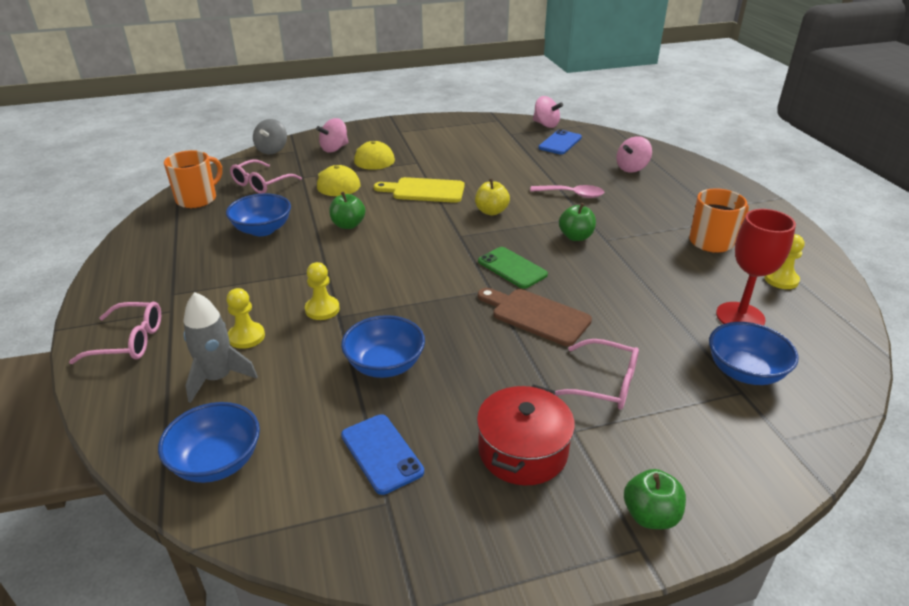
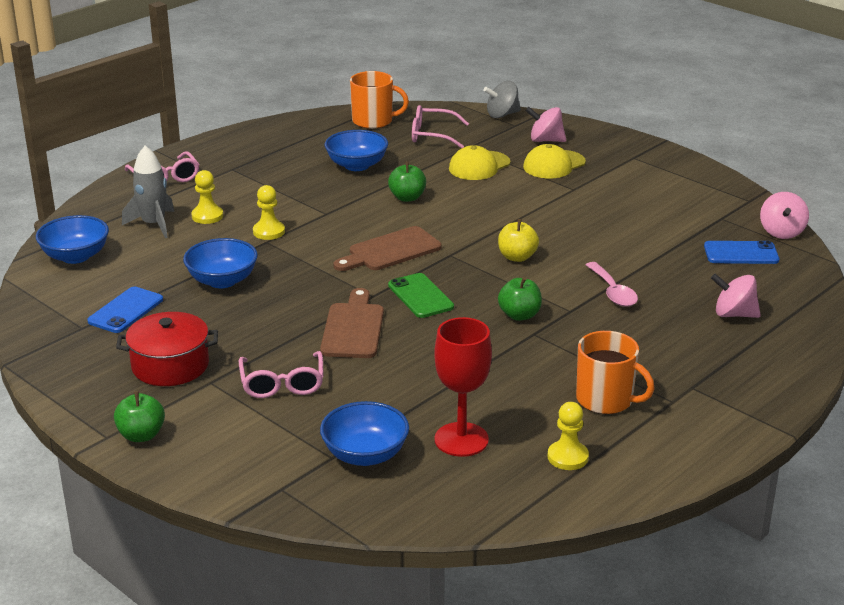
camera: 60 degrees right, 5 degrees down
yellow cutting board [374,177,465,203] -> none
green phone [478,247,548,289] -> green phone turned 45 degrees counterclockwise [388,273,454,318]
none -> brown cutting board [334,226,441,271]

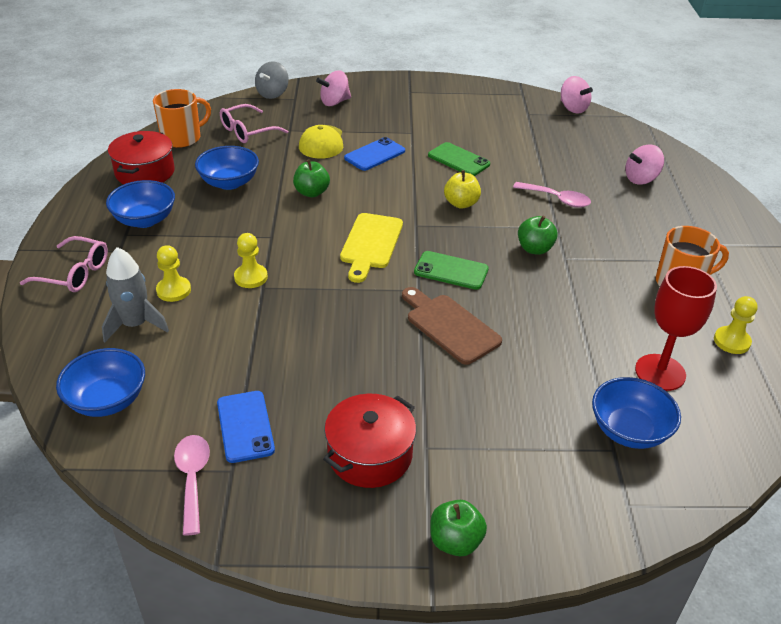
camera: 45 degrees left, 10 degrees up
blue bowl [183,238,258,288] -> blue bowl moved to [106,180,175,228]
pink glasses [239,351,324,398] -> none
brown cutting board [334,226,441,271] -> yellow cutting board [340,213,403,283]
yellow cap [523,144,586,178] -> none
blue phone [704,241,779,264] -> blue phone moved to [344,137,405,171]
none -> red pot [108,131,175,184]
none -> pink spoon [174,435,210,536]
none -> green phone [428,142,490,176]

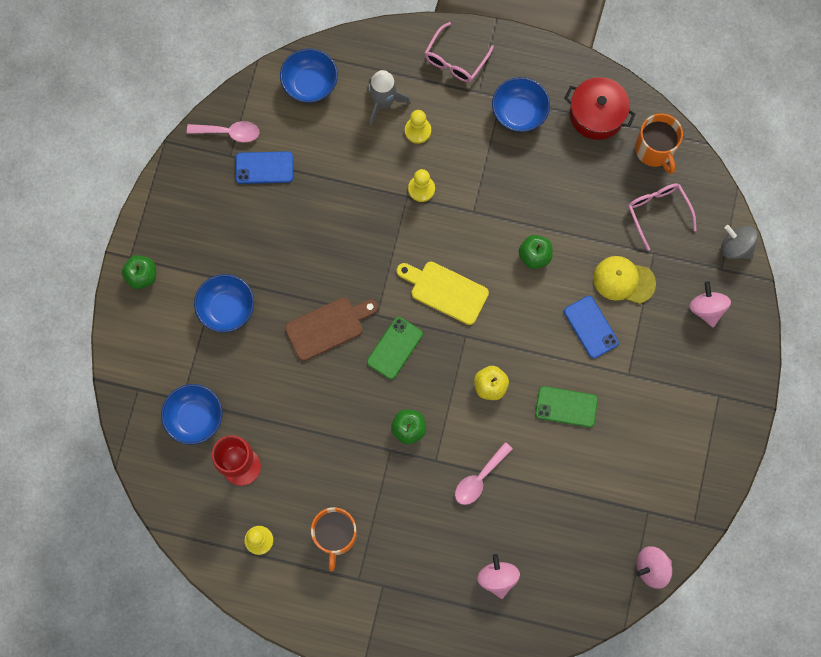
camera: 105 degrees right, 35 degrees up
blue bowl [195,146,259,190] -> blue bowl moved to [194,274,254,332]
red pot [323,394,416,488] -> none
green phone [428,142,490,176] -> green phone turned 45 degrees clockwise [535,386,598,427]

